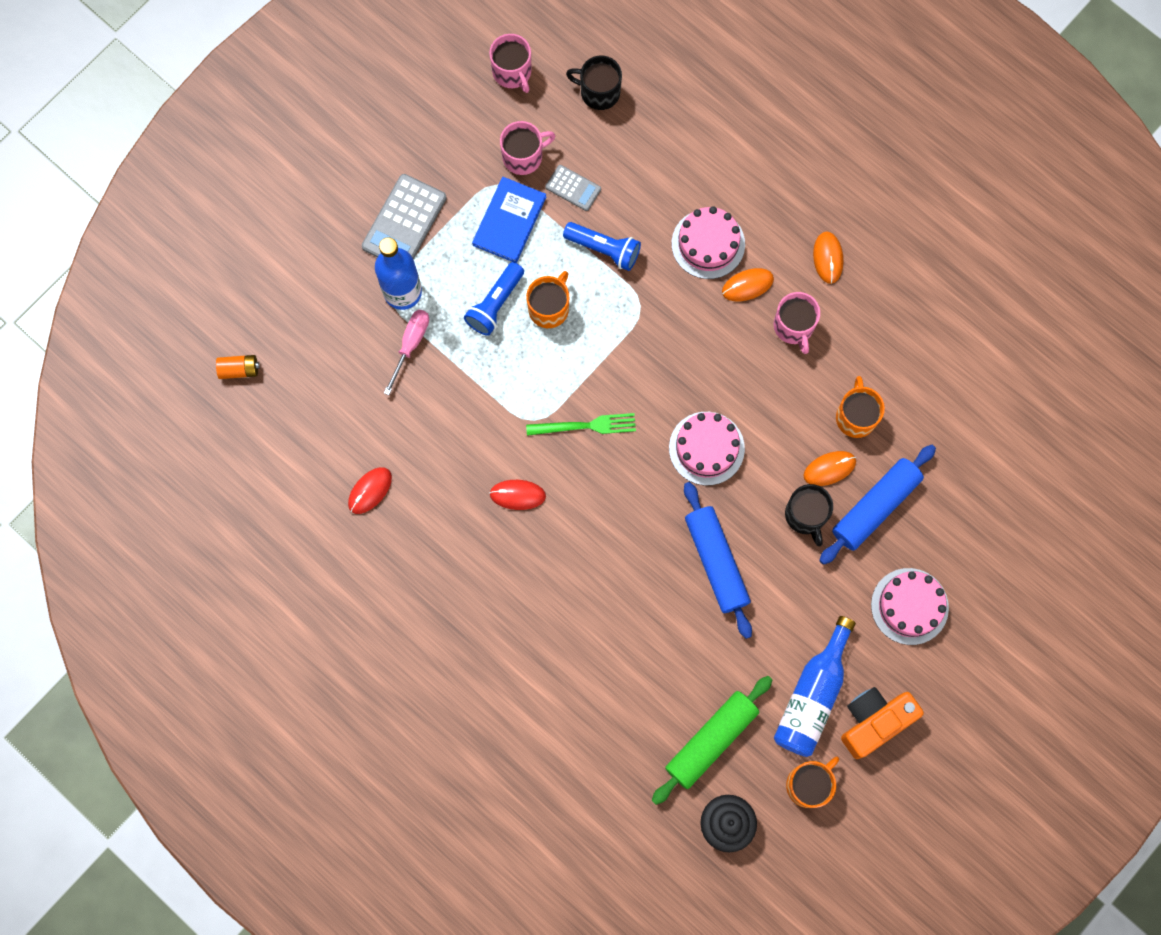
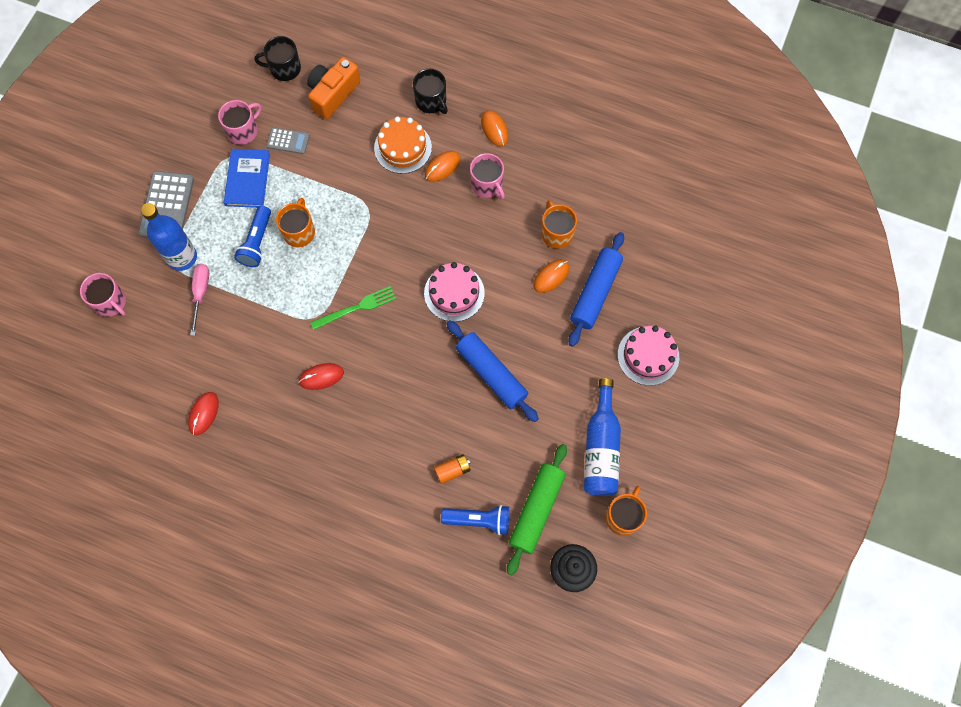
camera: 20 degrees left, 5 degrees down
orange battery [216,355,260,379] -> orange battery moved to [434,454,471,484]
pink mug [489,34,531,93] -> pink mug moved to [80,273,126,317]
blue flashlight [563,222,641,271] -> blue flashlight moved to [441,505,509,535]
pink cake [672,206,745,279] -> orange cake [374,116,432,174]
black mug [785,484,833,546] -> black mug moved to [413,69,448,114]
orange camera [841,687,924,759] -> orange camera moved to [307,57,360,119]

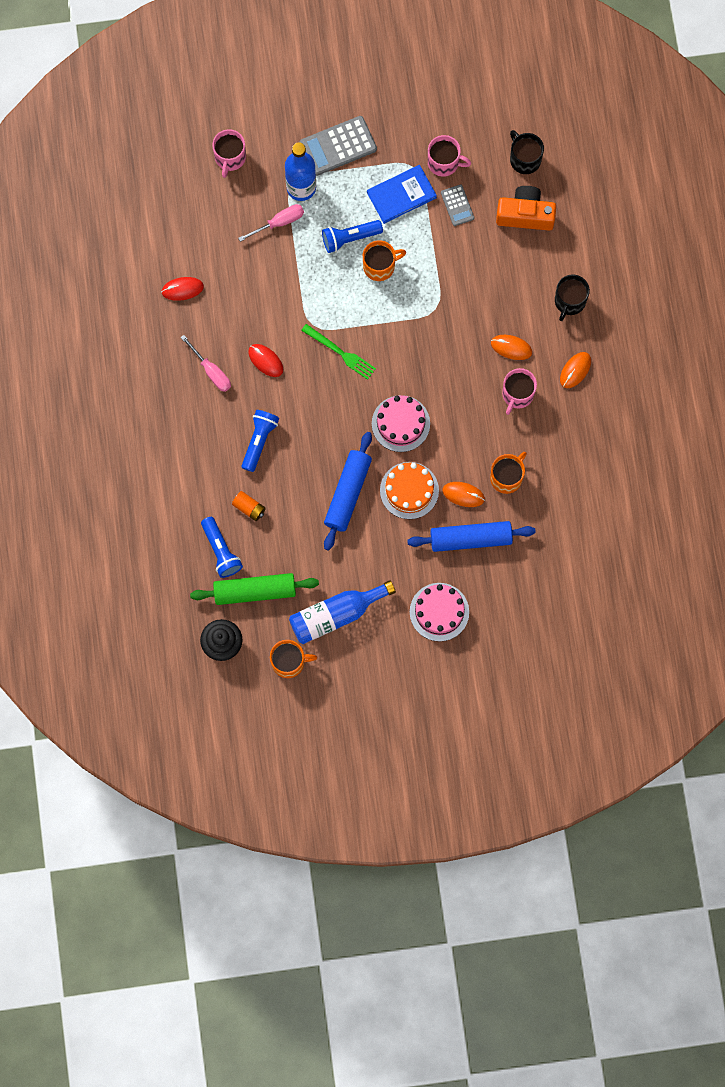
camera: 60 degrees right, 5 degrees up
orange cake [374,116,432,174] -> orange cake moved to [380,462,439,519]
none -> pink screwdriver [181,335,231,392]
none -> blue flashlight [242,410,279,472]

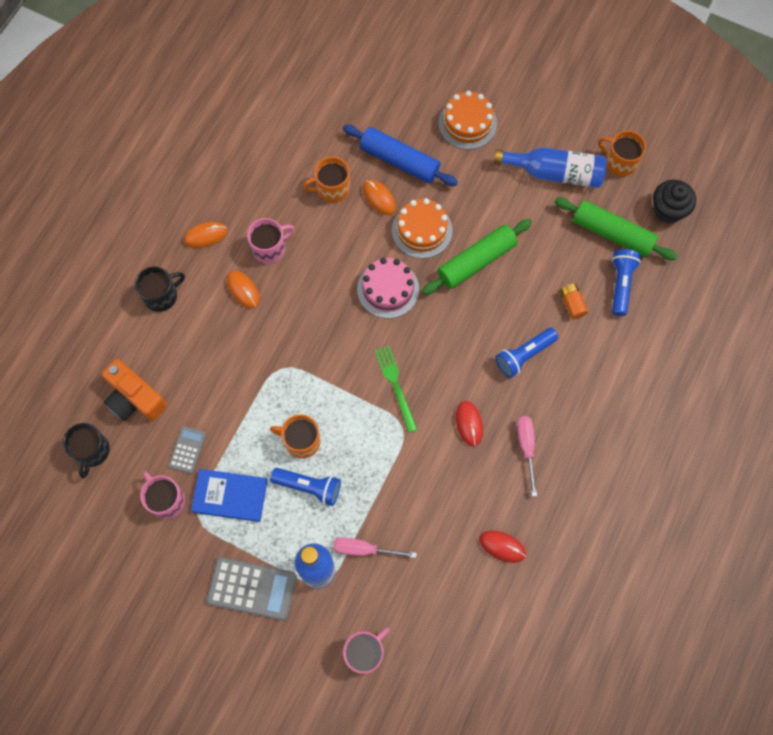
camera: 145 degrees left, 5 degrees down
blue rolling pin [324,432,372,551] -> green rolling pin [422,219,532,295]
pink cake [410,583,469,641] -> orange cake [438,91,497,150]

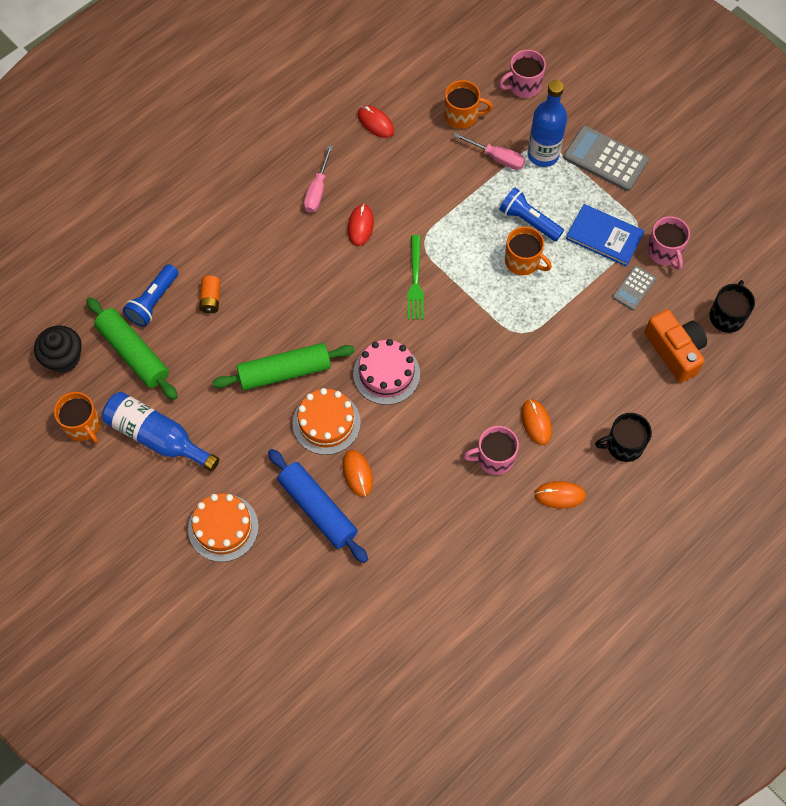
camera: 160 degrees left, 5 degrees down
orange mug [303,157,350,202] -> orange mug moved to [444,80,493,129]
blue flashlight [496,328,558,378] -> none

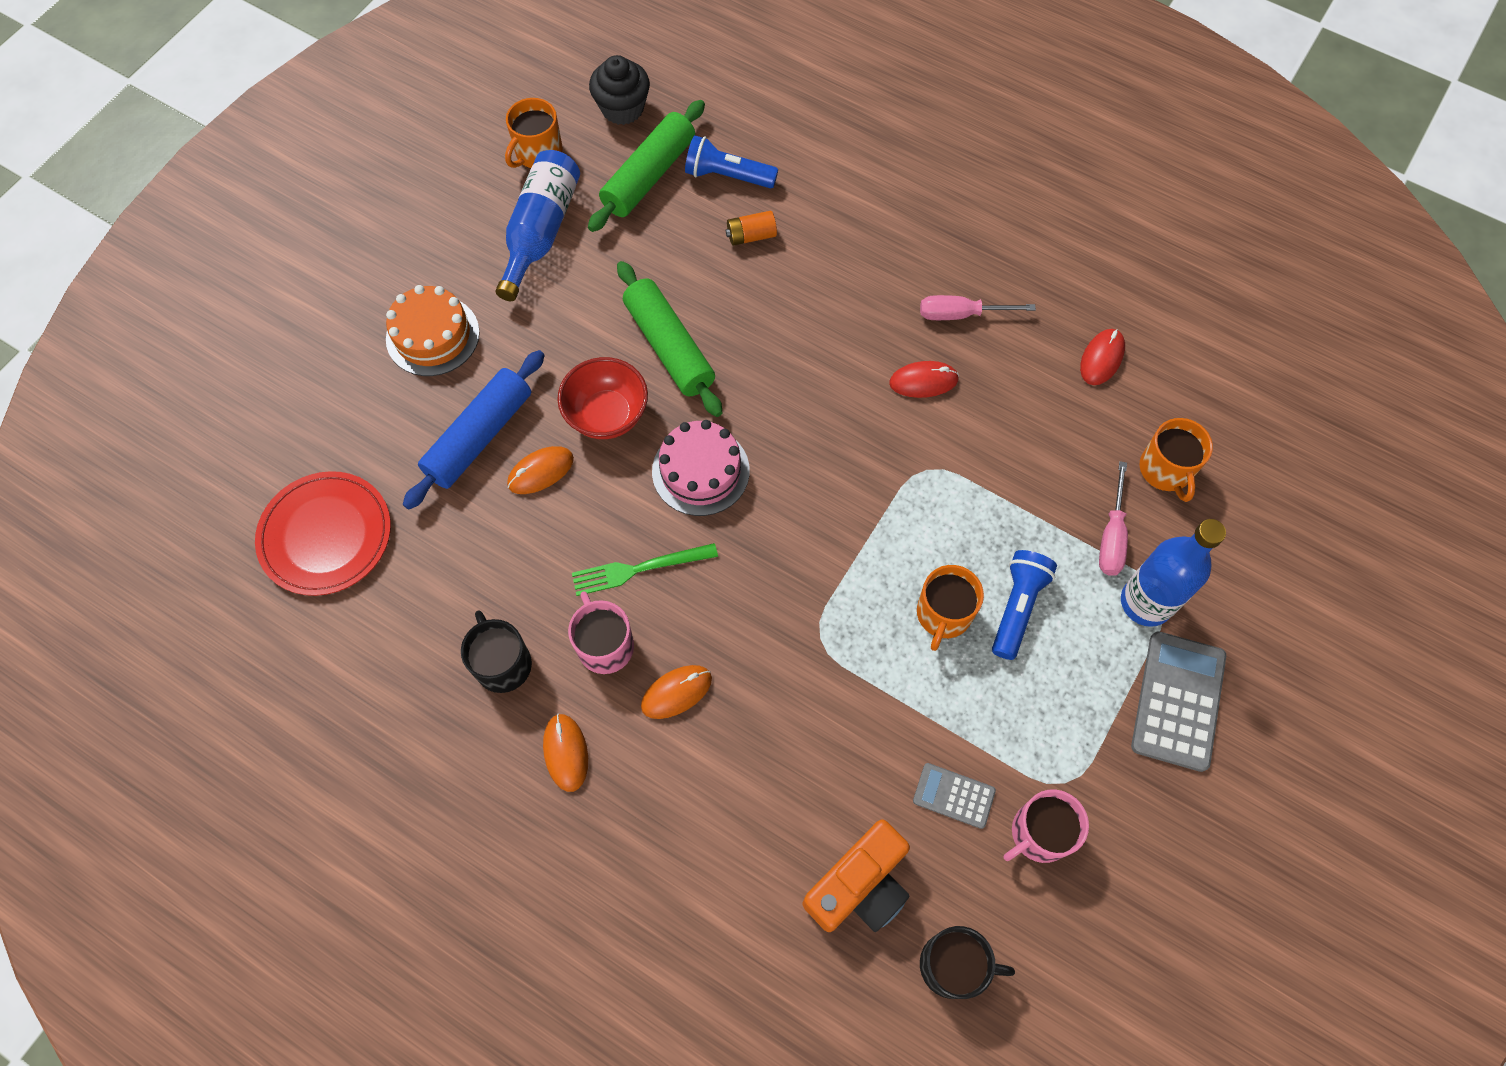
camera: 75 degrees right, 0 degrees up
orange cake [292,388,361,455] -> red bowl [557,357,648,439]
green fork [408,235,424,319] -> green fork moved to [572,543,718,596]
pink mug [499,50,546,98] -> none
blue book [566,204,644,267] -> none
black mug [595,413,652,462] -> black mug moved to [461,610,532,693]
none -> red plate [255,471,391,596]

